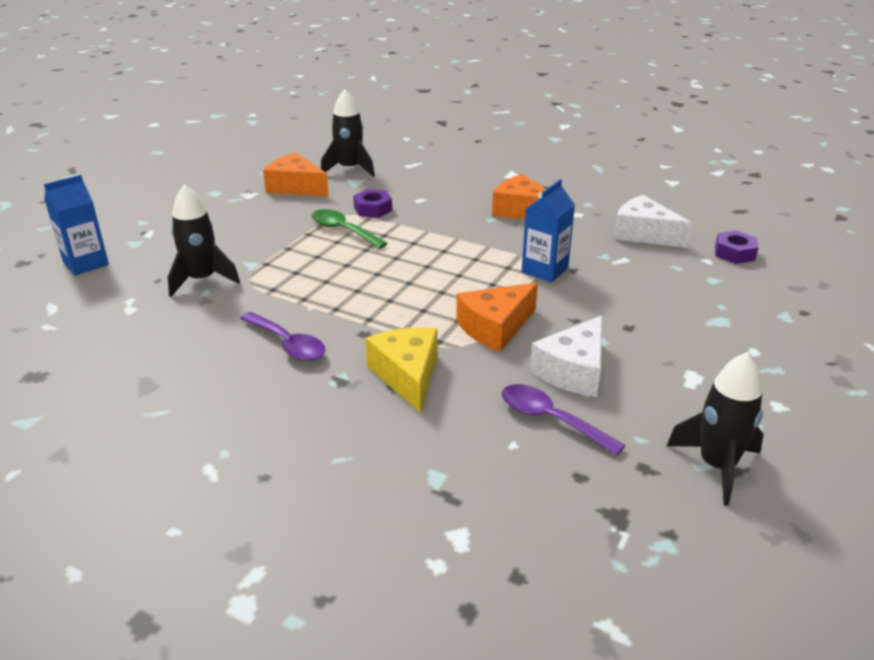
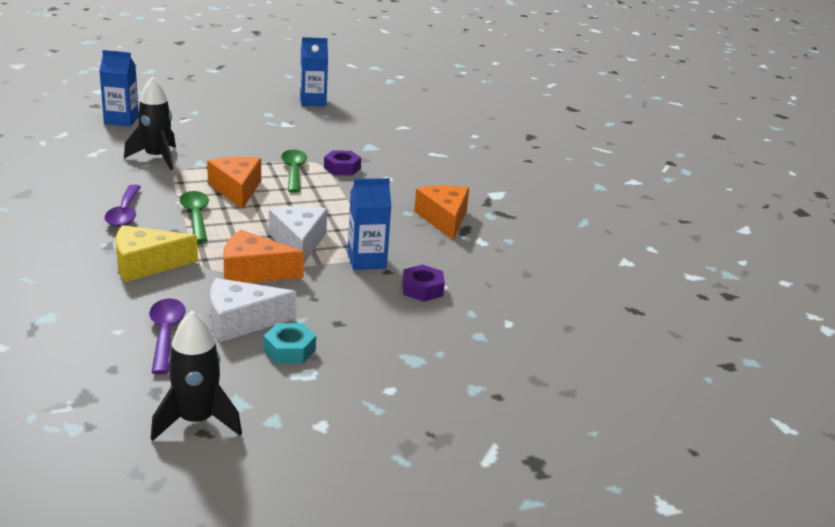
camera: 40 degrees right, 5 degrees down
orange cheese [263,152,329,196] -> orange cheese moved to [207,157,261,209]
black rocket [321,89,375,177] -> none
yellow cheese [365,327,437,412] -> yellow cheese turned 135 degrees counterclockwise [116,225,198,282]
white cheese [614,195,692,248] -> white cheese moved to [269,206,327,263]
purple nut [715,230,758,264] -> purple nut moved to [402,265,445,302]
none -> green spoon [179,191,209,243]
none -> turquoise nut [264,323,316,364]
none -> blue carton [300,37,328,106]

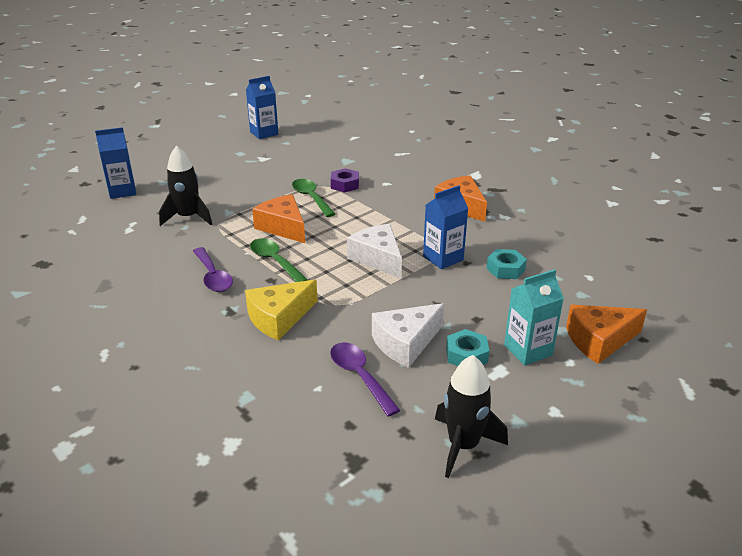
camera: 20 degrees left, 5 degrees up
orange cheese [223,230,304,283] -> orange cheese moved to [566,305,647,364]
purple nut [402,265,445,302] -> turquoise nut [486,249,527,279]
none -> turquoise carton [504,269,564,366]

